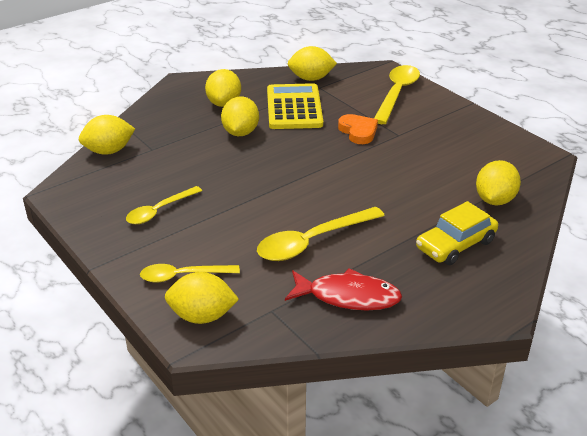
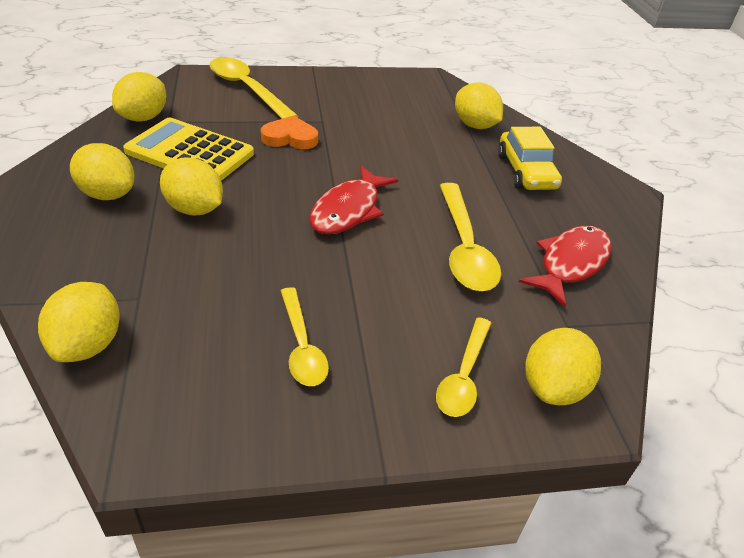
camera: 65 degrees left, 5 degrees up
none -> red fish [309,166,398,234]

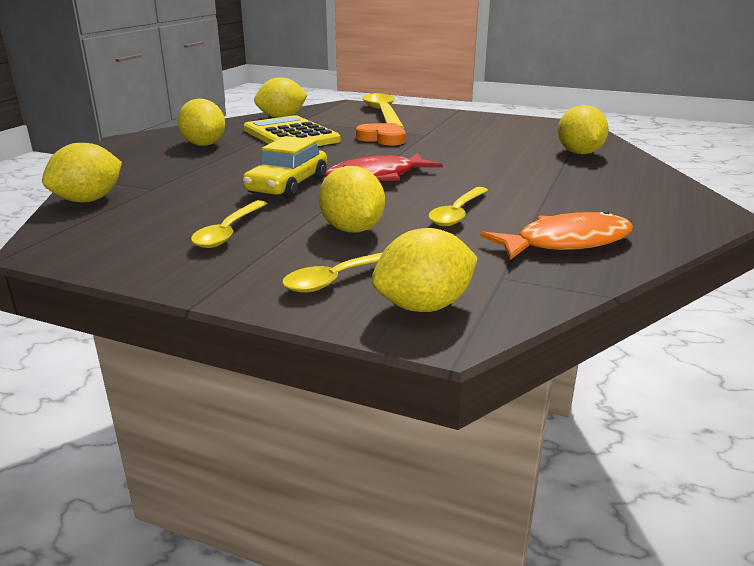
camera: 35 degrees right, 15 degrees down
yellow lemon [160,158,223,215] -> yellow lemon moved to [319,166,385,233]
yellow spoon [440,183,501,291] -> yellow spoon [428,187,488,226], size x0.64
yellow car [498,127,562,190] -> yellow car moved to [243,136,327,199]
red fish [519,226,612,307] -> orange fish [480,211,633,260]

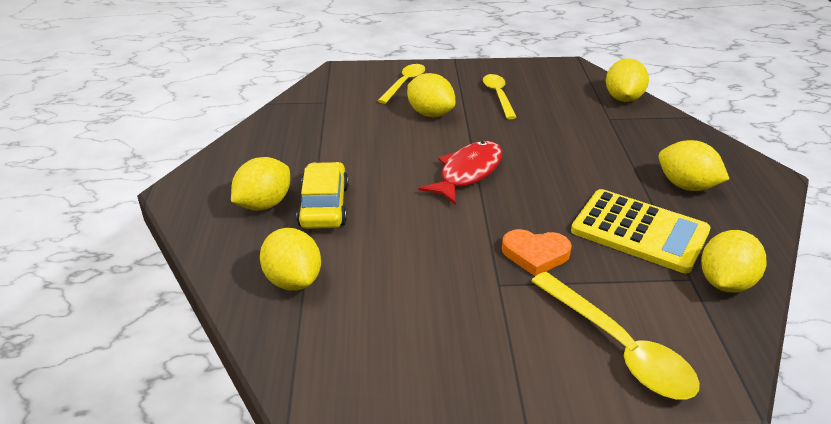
camera: 155 degrees right, 10 degrees up
yellow car [243,136,327,199] -> yellow car moved to [297,162,349,229]
yellow lemon [372,228,478,312] -> yellow lemon moved to [231,157,290,210]
yellow spoon [428,187,488,226] -> none
orange fish [480,211,633,260] -> none

